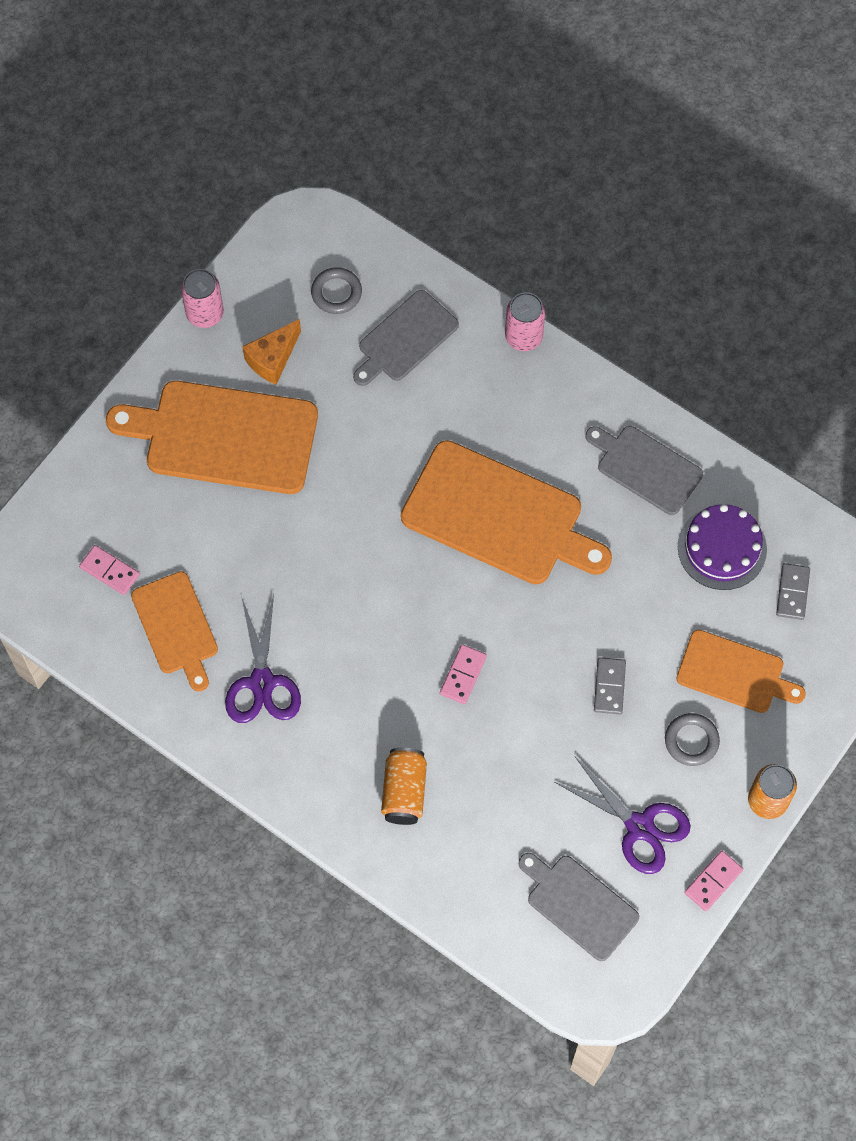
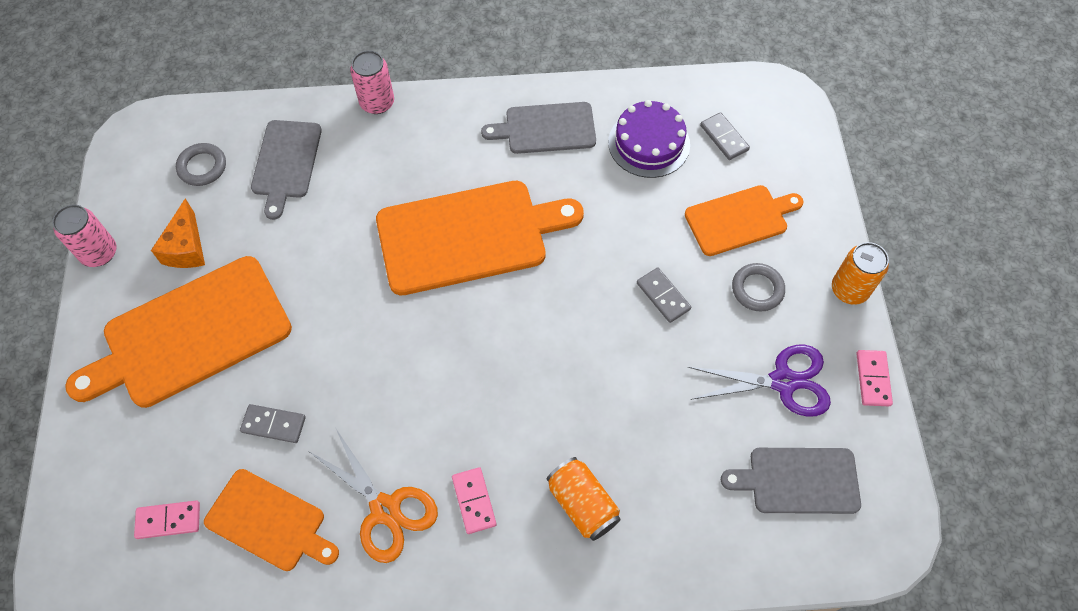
camera: 40 degrees left, 5 degrees down
purple scissors [225,594,301,723] -> orange scissors [310,429,438,563]
pink domino [440,644,487,704] -> pink domino moved to [452,467,497,534]
none -> grey domino [240,404,306,443]

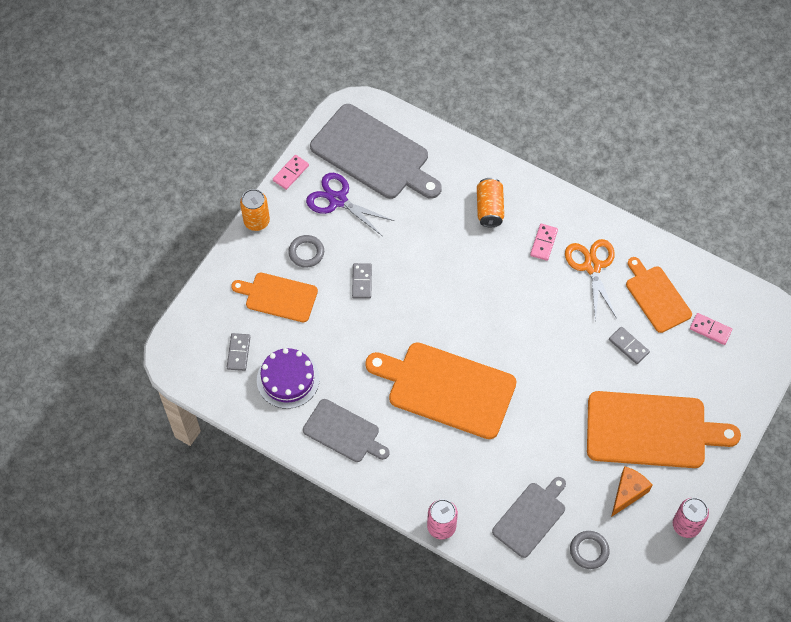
camera: 145 degrees left, 0 degrees up
grey cutting board [721,448,861,514] -> grey cutting board [310,104,442,199], size x1.71

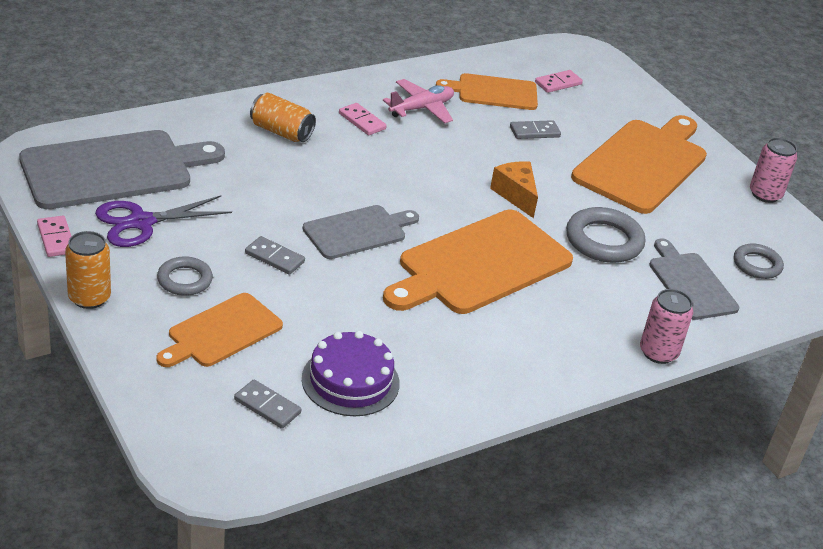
camera: 65 degrees left, 25 degrees down
grey cutting board [303,399,390,462] -> grey cutting board moved to [303,205,419,259]
orange scissors [565,239,617,322] -> pink plane [383,79,454,123]
orange cheese [611,466,652,517] -> orange cheese moved to [490,161,538,218]
none -> grey ring [566,207,645,263]

